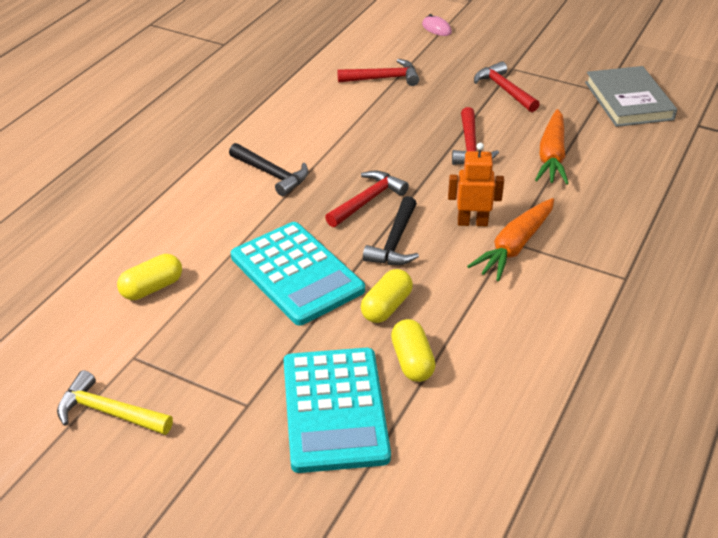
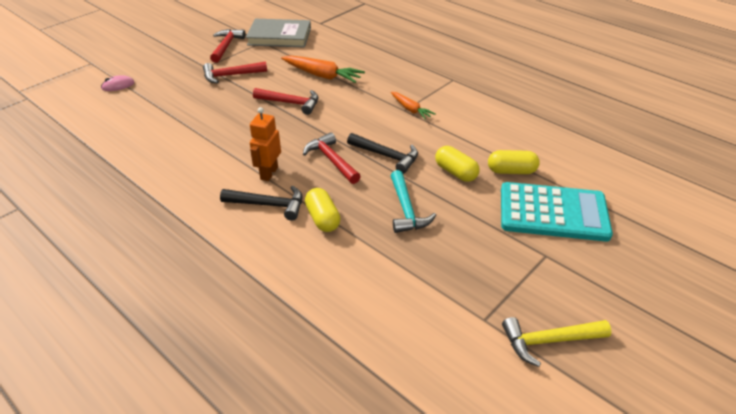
camera: 75 degrees left, 0 degrees up
yellow hammer [57,370,173,435] -> yellow hammer turned 45 degrees clockwise [502,317,611,367]
yellow capsule [117,254,182,300] -> yellow capsule moved to [305,188,341,232]
black hammer [229,143,308,196] -> black hammer turned 45 degrees clockwise [220,186,302,221]
turquoise calculator [231,222,365,325] -> turquoise hammer [391,170,436,233]
red hammer [337,59,419,86] -> red hammer moved to [210,29,245,63]
orange robot [448,143,504,226] -> orange robot moved to [250,107,281,181]
orange carrot [467,198,554,281] -> orange carrot [391,92,435,120], size x0.60

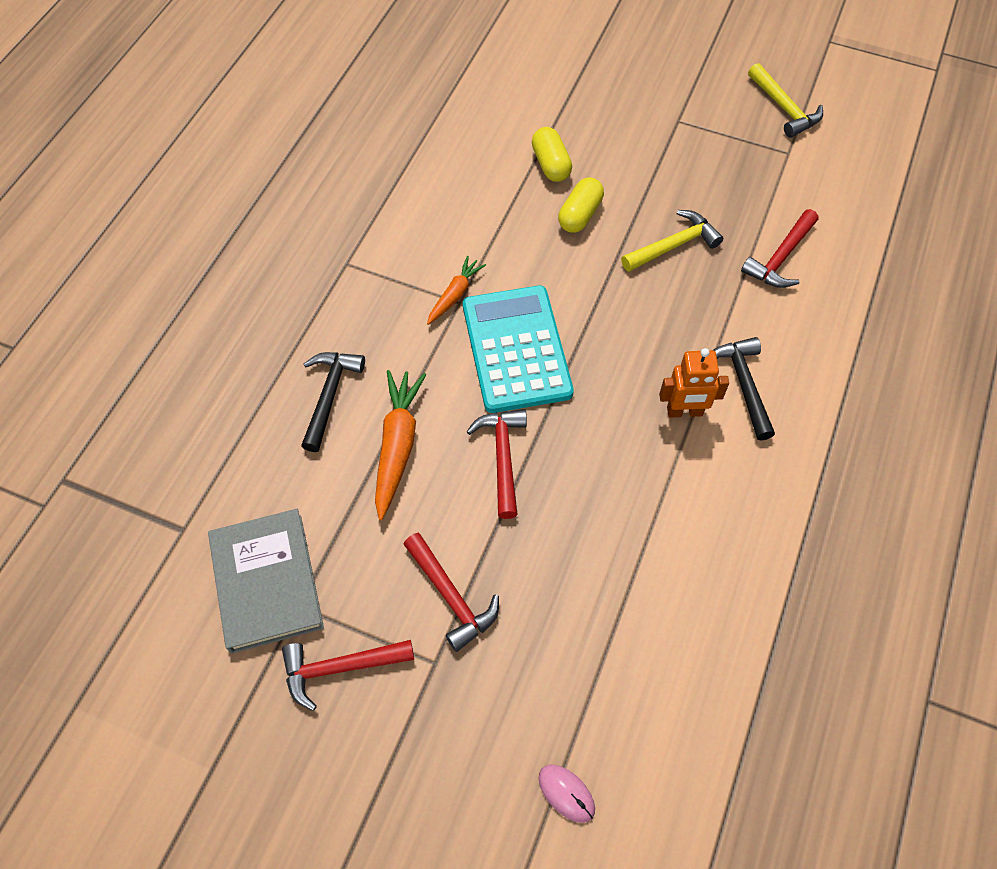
camera: 110 degrees left, 20 degrees up
red hammer [303,132,361,184] -> red hammer moved to [741,209,818,288]
yellow capsule [305,188,341,232] -> none
black hammer [347,133,418,174] -> black hammer moved to [301,352,365,452]
turquoise hammer [391,170,436,233] -> yellow hammer [621,210,723,272]
turquoise calculator [501,182,613,242] -> turquoise calculator moved to [463,286,574,413]

